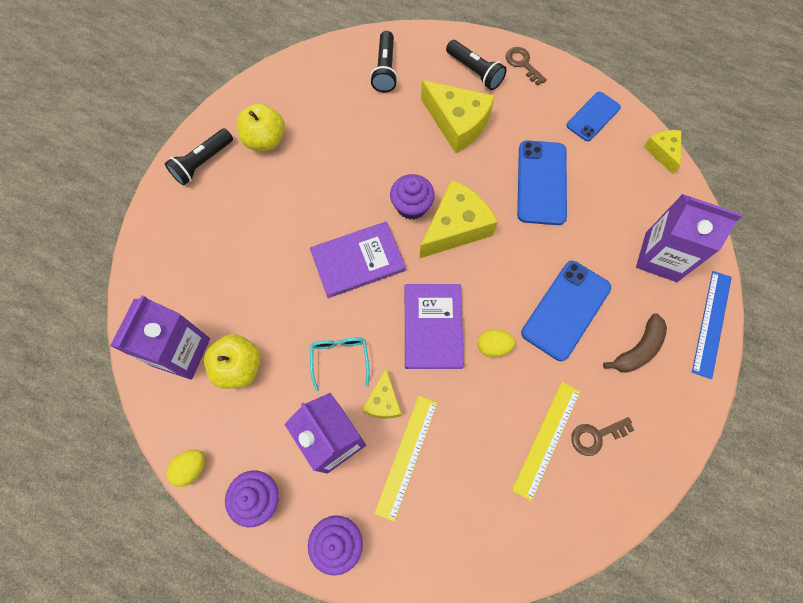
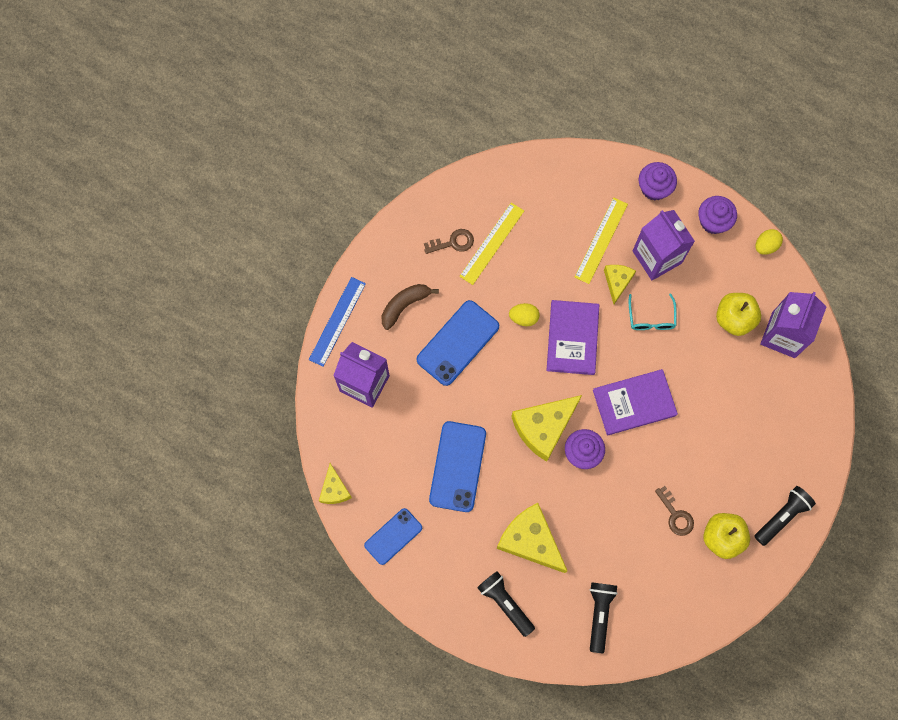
camera: 175 degrees left, 5 degrees up
brown key [506,47,547,86] -> brown key moved to [655,486,694,536]

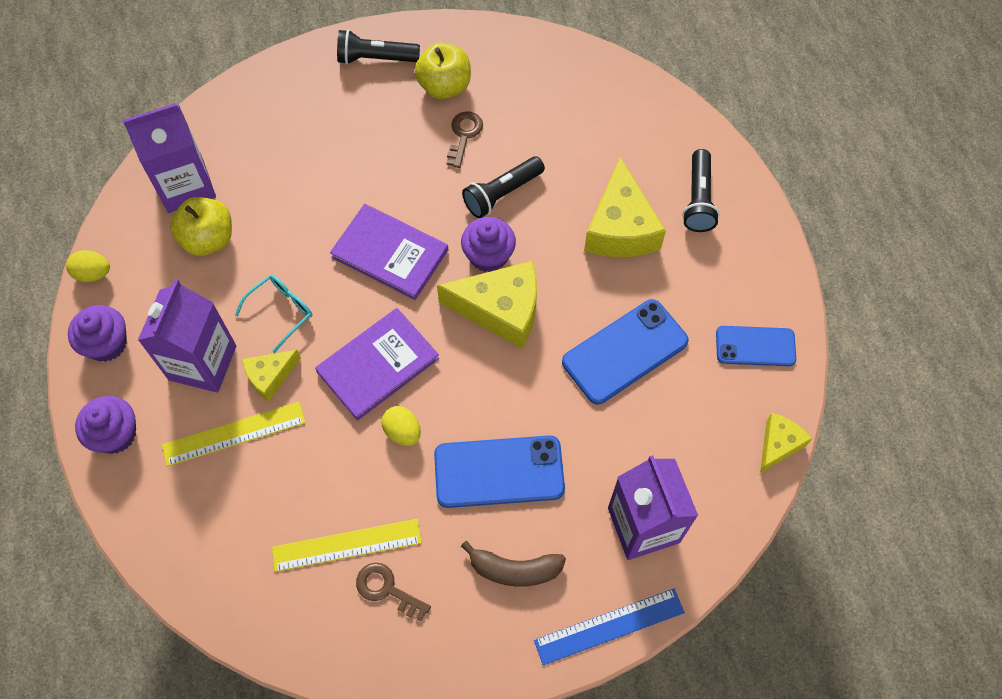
camera: 135 degrees left, 10 degrees down
black flashlight [590,582,618,653] -> black flashlight moved to [462,156,545,218]

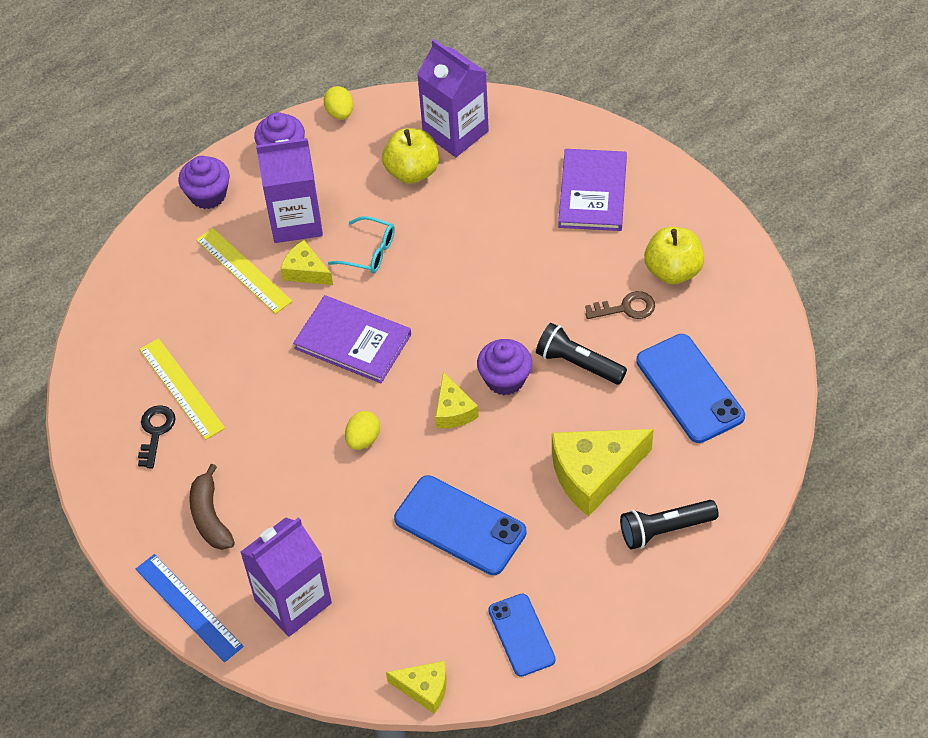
camera: 70 degrees right, 10 degrees down
purple book [330,204,448,300] -> purple book moved to [558,149,627,231]
black flashlight [337,29,420,64] -> none
brown key [356,563,431,621] -> black key [138,405,176,468]
yellow egg [381,406,421,446] -> yellow egg moved to [345,411,380,450]
blue phone [434,436,565,508] -> blue phone moved to [636,334,745,443]
yellow cheese [437,261,537,349] -> yellow cheese [435,372,479,428], size x0.55

